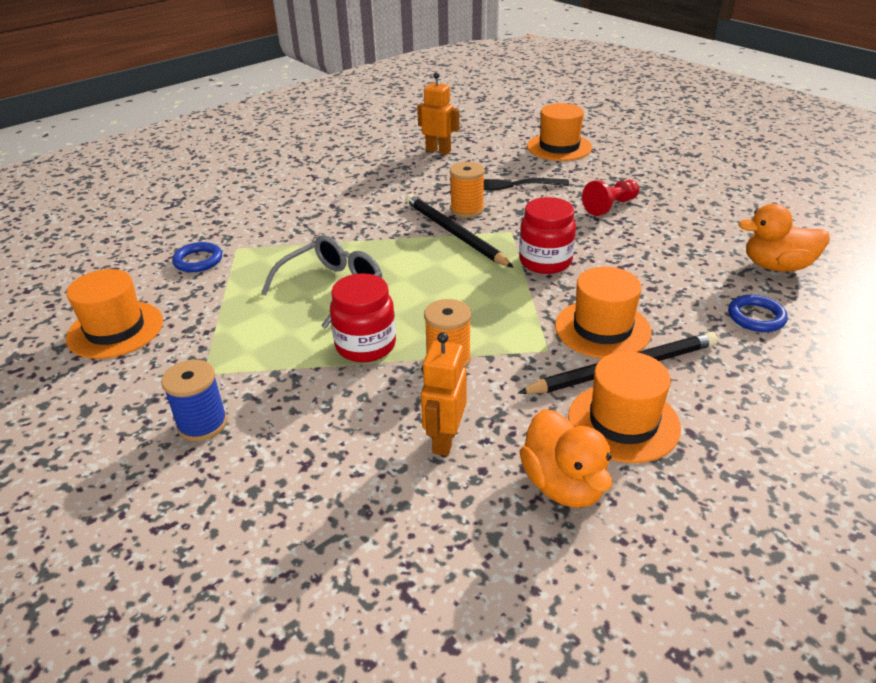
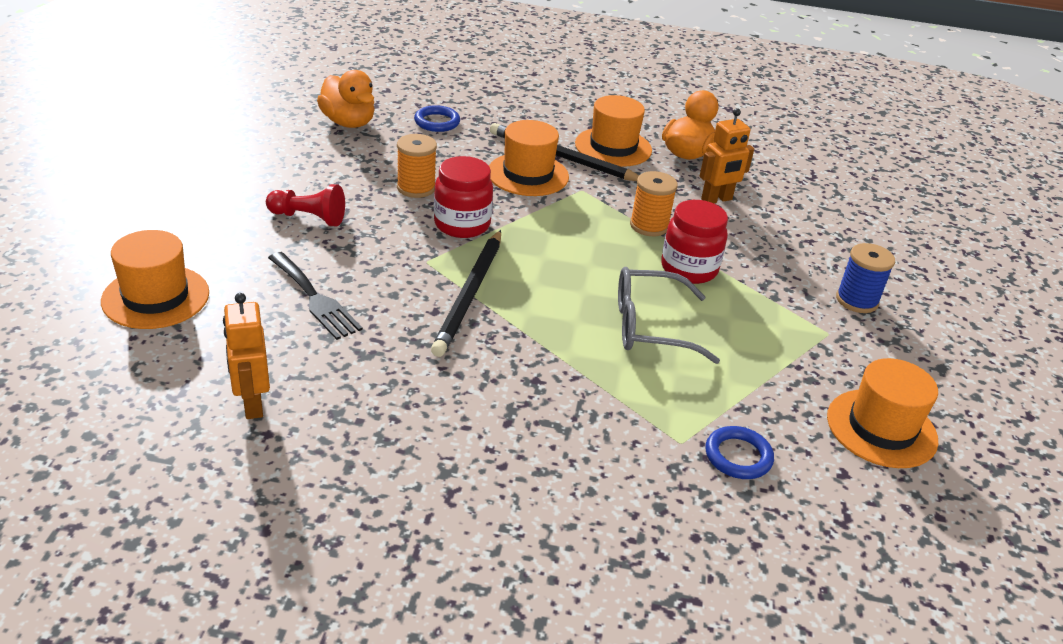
camera: 135 degrees left, 0 degrees up
orange spool [450,162,485,218] -> orange spool moved to [397,134,437,198]

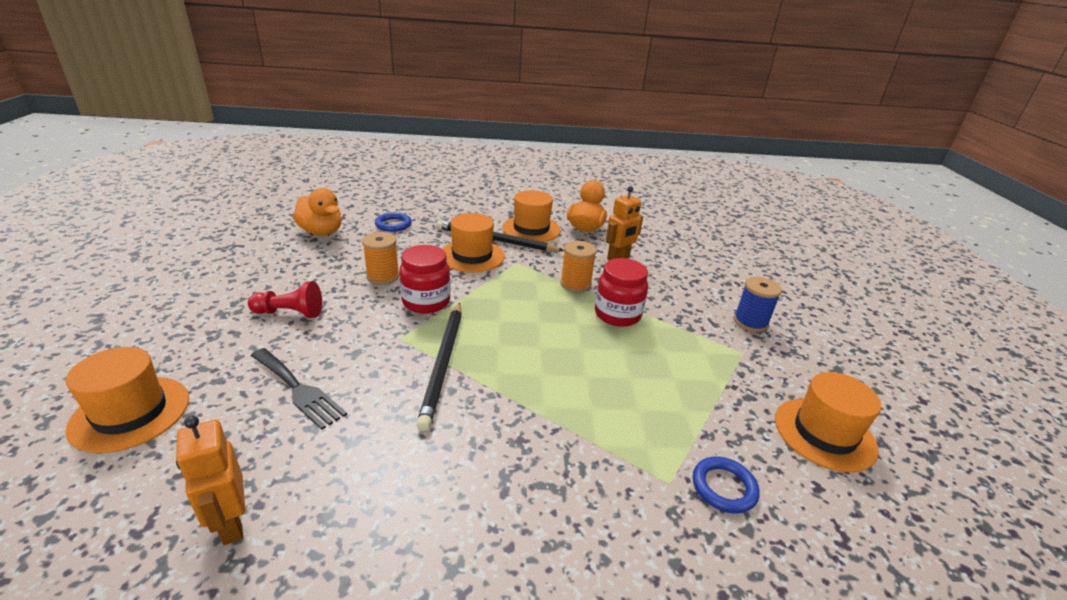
camera: 10 degrees left, 5 degrees down
grey glasses [618,267,720,364] -> none

